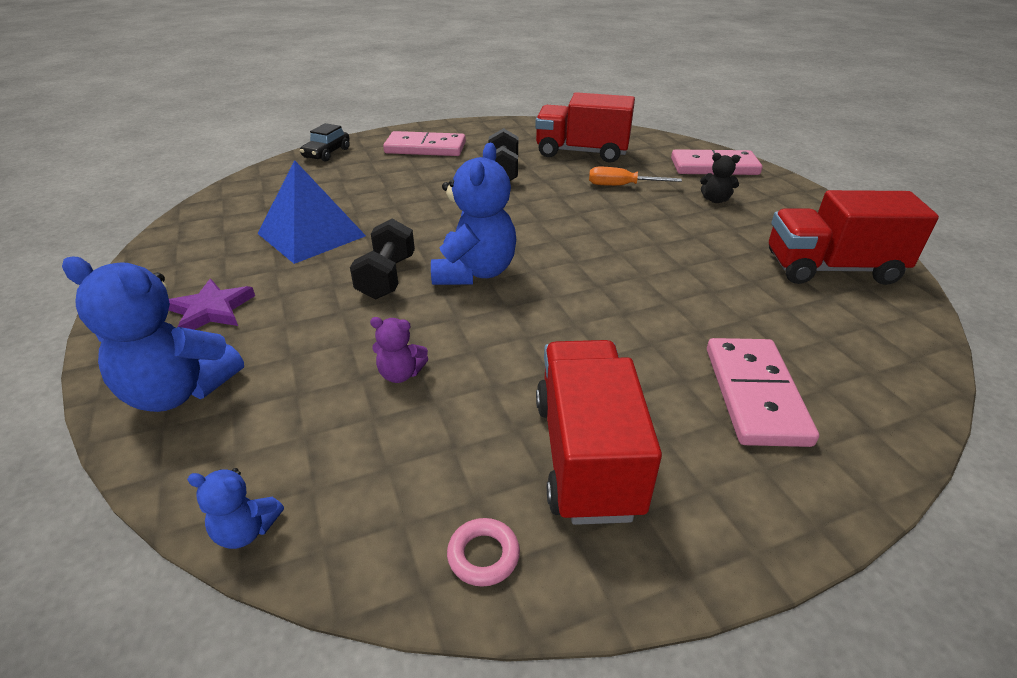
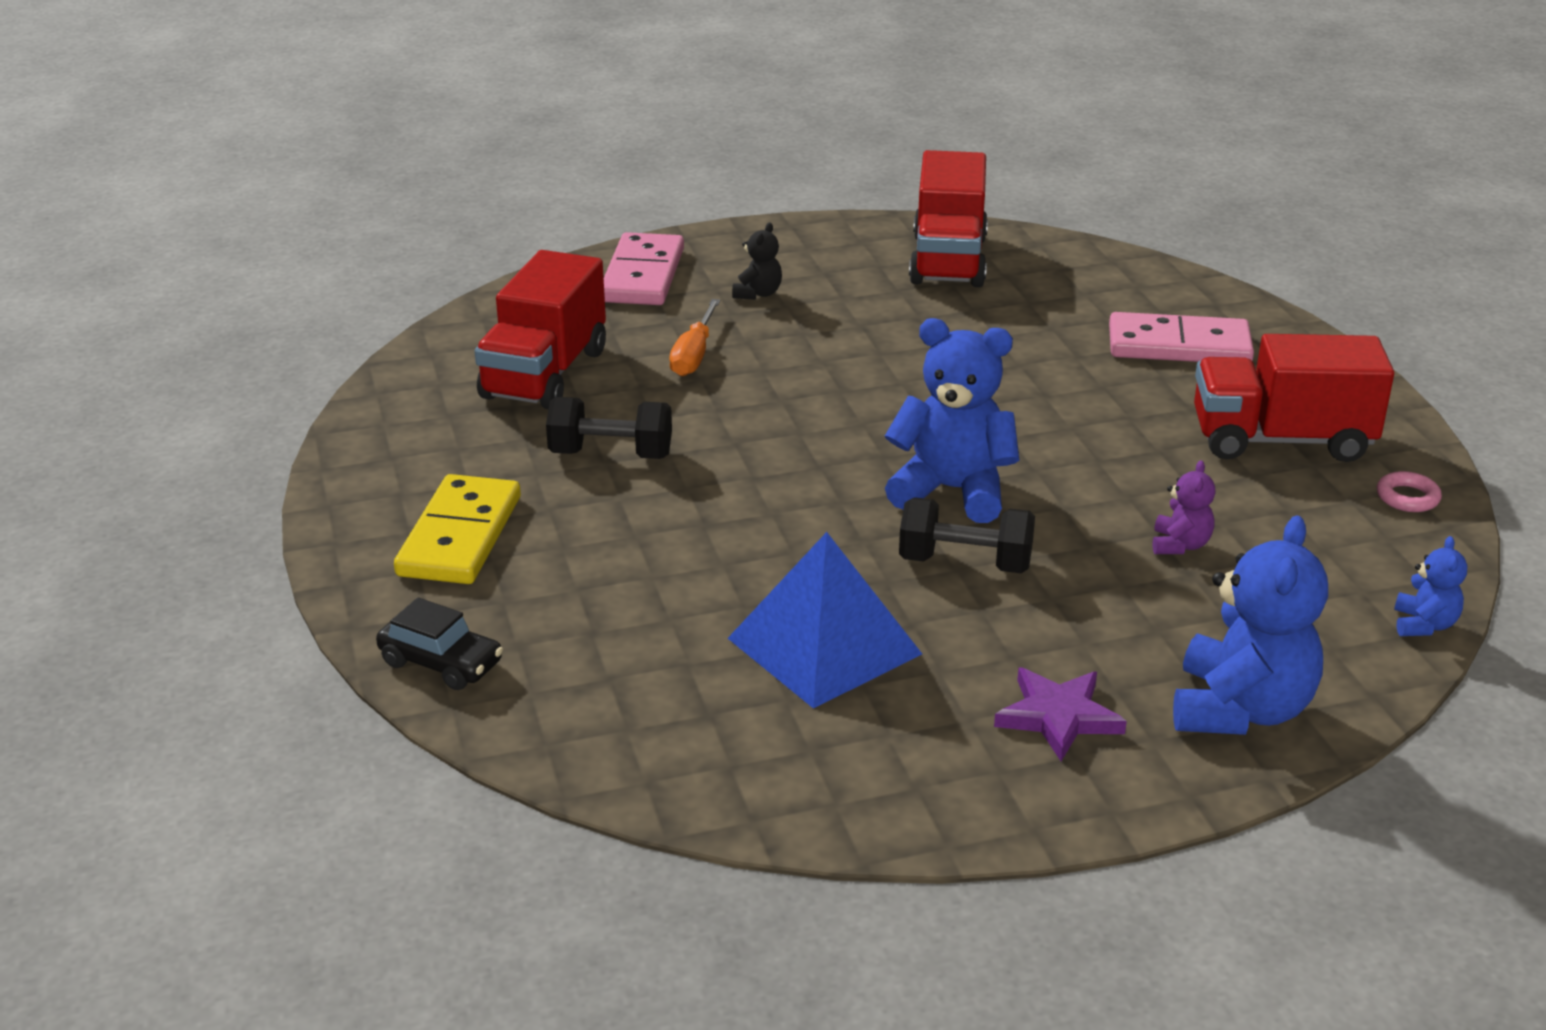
camera: 85 degrees left, 5 degrees down
pink domino [383,131,466,156] -> yellow domino [394,474,521,584]

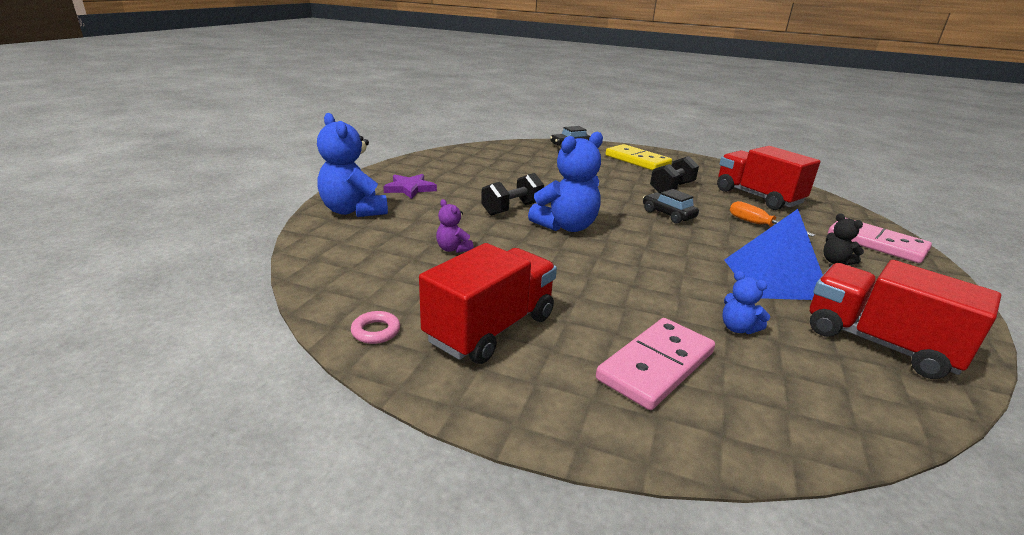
camera: 125 degrees right, 5 degrees down
blue pyramid [728,532,922,708] -> blue pyramid moved to [724,209,823,300]
blue teddy bear [1394,536,1467,636] -> blue teddy bear moved to [722,271,770,334]
none -> black car [643,189,699,224]

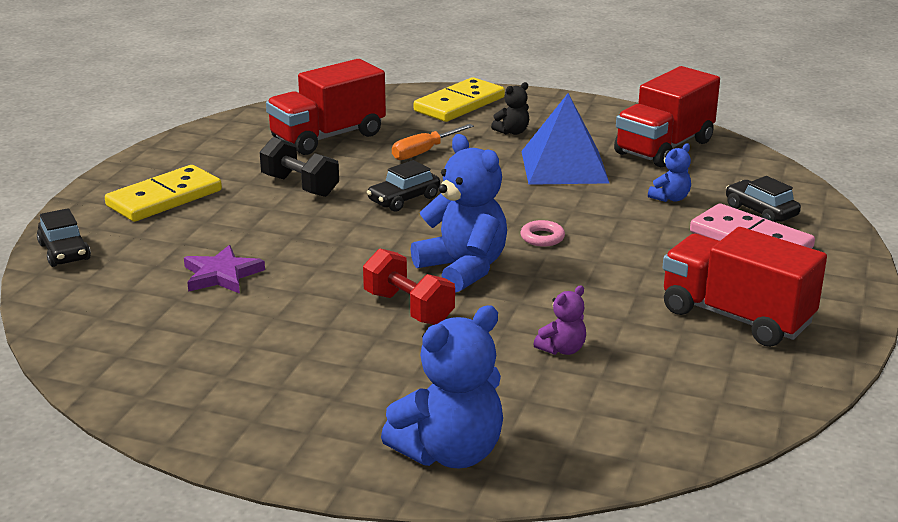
camera: 90 degrees left, 0 degrees up
pink ring [351,311,400,344] -> pink ring moved to [520,220,565,247]
purple star [383,174,437,199] -> purple star moved to [184,245,265,294]
black dumbbell [481,173,544,216] -> red dumbbell [363,248,455,325]
pink domino [828,218,932,263] -> yellow domino [414,77,505,122]
none -> black car [726,176,801,222]

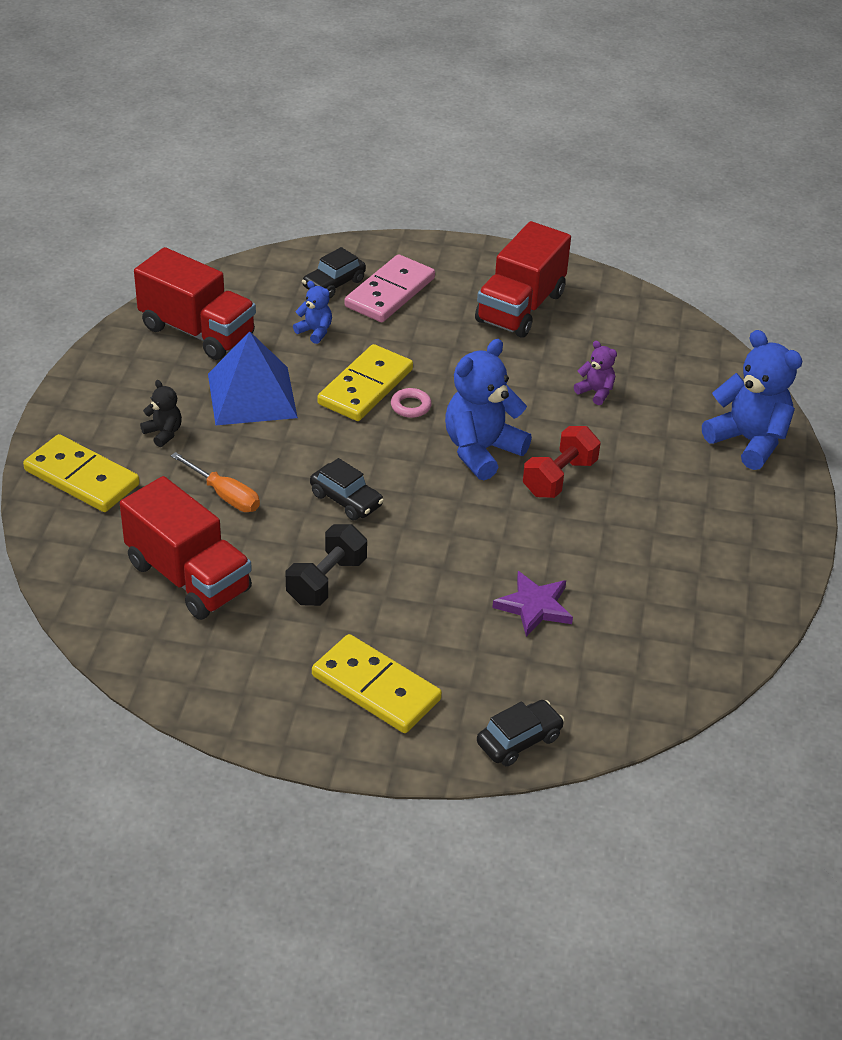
camera: 100 degrees left, 15 degrees up
none -> yellow domino [317,344,413,421]

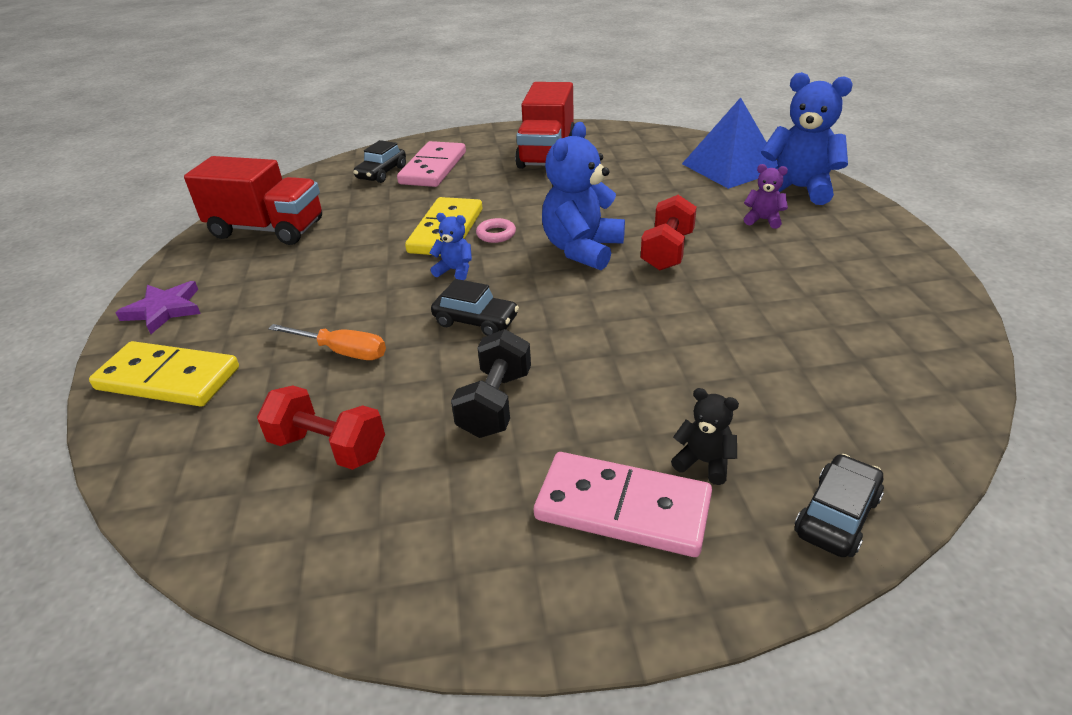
camera: 15 degrees left, 5 degrees down
red truck [120,476,252,620] -> red dumbbell [257,385,385,470]
black teddy bear [140,380,182,447] -> black teddy bear moved to [671,388,739,485]
blue pyramid [208,331,298,425] -> blue pyramid moved to [682,97,778,189]
blue teddy bear [293,281,332,344] -> blue teddy bear moved to [429,213,472,280]
yellow domino [312,634,442,733] -> pink domino [534,452,712,557]
purple star [492,571,573,637] -> purple star moved to [115,281,201,334]
purple teddy bear [574,341,617,405] -> purple teddy bear moved to [744,164,788,229]

